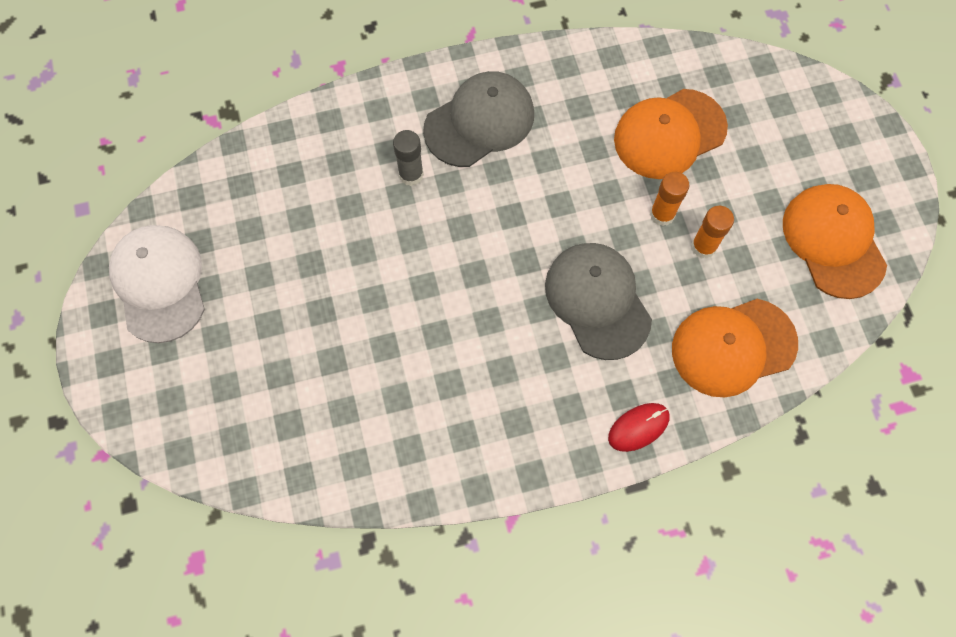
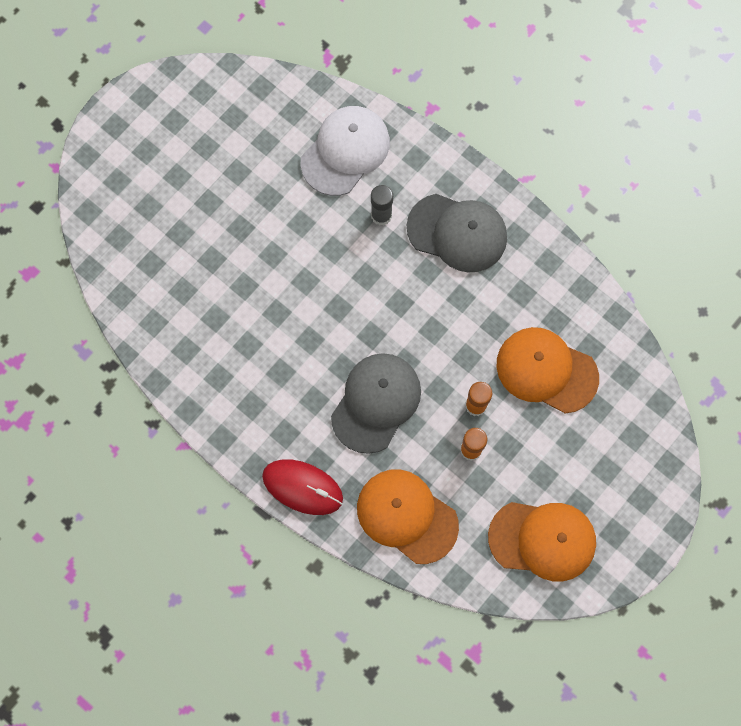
camera: 55 degrees right, 5 degrees up
white cap [109,225,205,343] -> white cap moved to [300,106,390,196]
red mouse [608,403,670,452] -> red mouse [262,459,343,515], size x1.52
orange cap [783,184,887,299] -> orange cap turned 60 degrees clockwise [488,502,596,581]

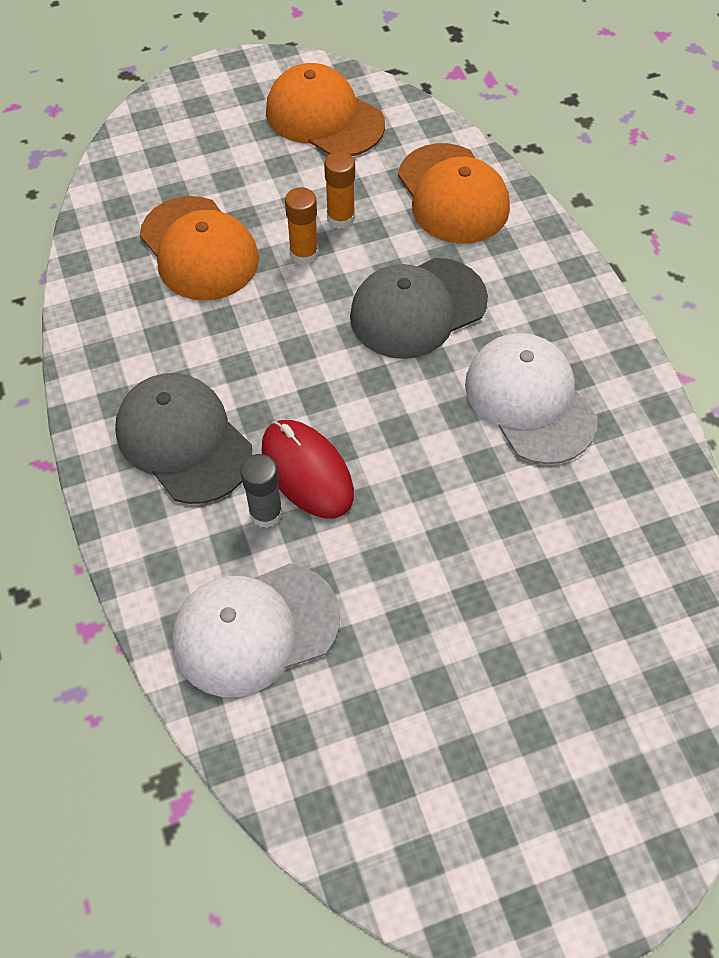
camera: 150 degrees left, 15 degrees down
red mouse [262,459,343,515] -> red mouse moved to [262,420,354,518]
none -> white cap [465,333,598,464]

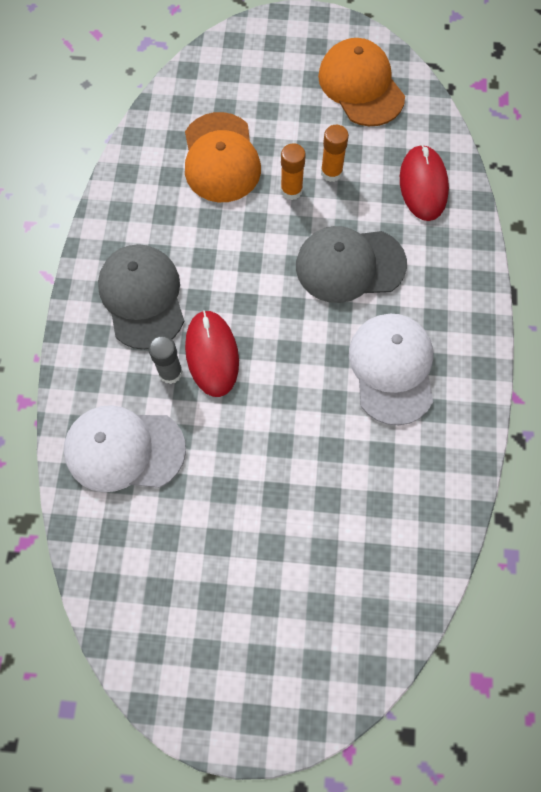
camera: 25 degrees right, 10 degrees up
orange cap [398,143,510,244] -> red mouse [400,144,449,221]

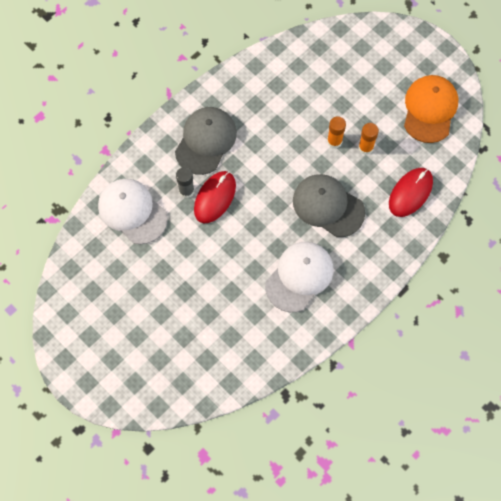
camera: 40 degrees right, 0 degrees up
orange cap [185,112,261,202] -> none

